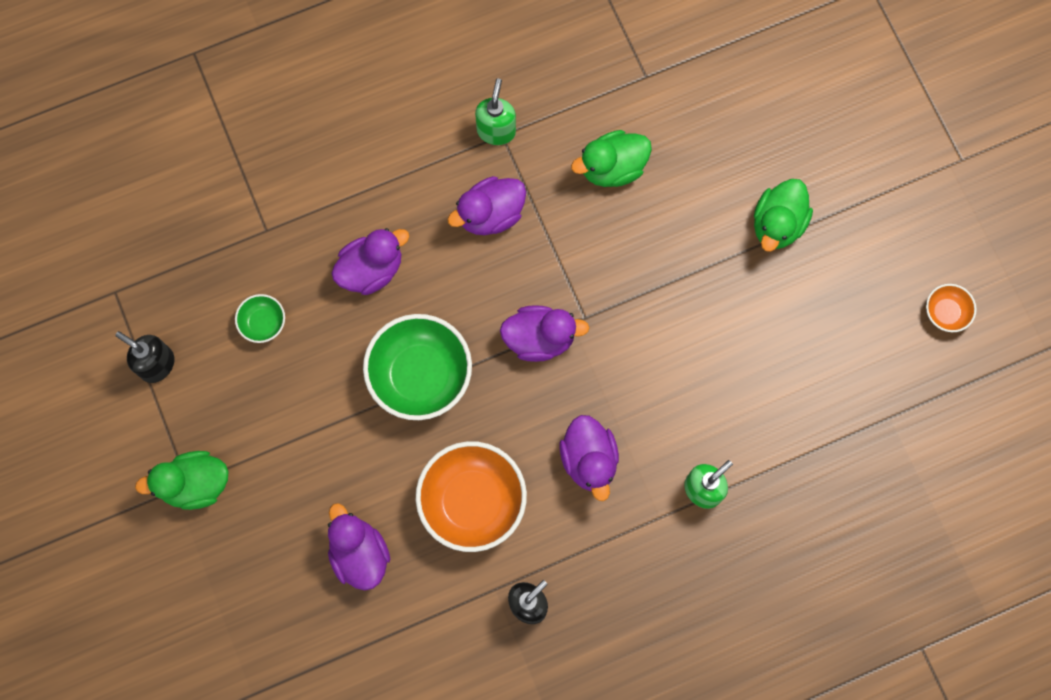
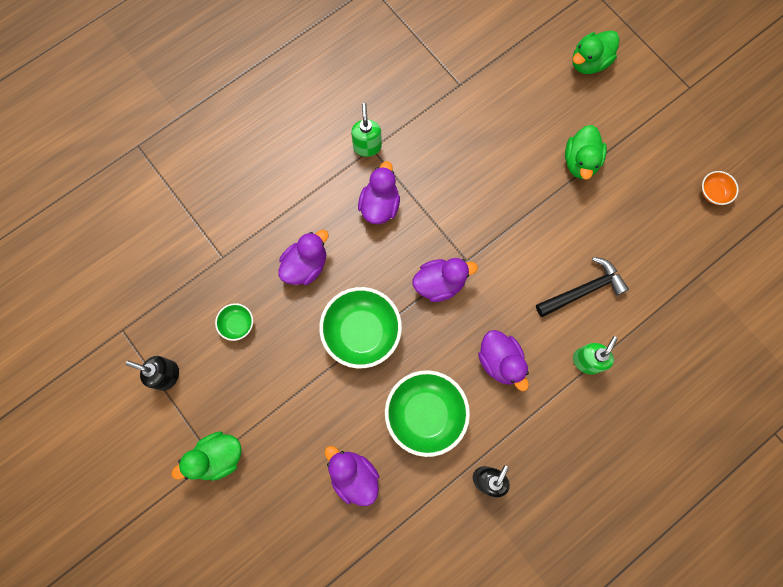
camera: 15 degrees left, 0 degrees up
orange bowl [416,441,527,552] -> green bowl [385,370,470,457]
purple duck [447,176,526,235] -> purple duck turned 150 degrees clockwise [358,161,400,224]
green duck [571,130,652,187] -> green duck moved to [572,30,619,74]
none -> black hammer [536,257,629,317]

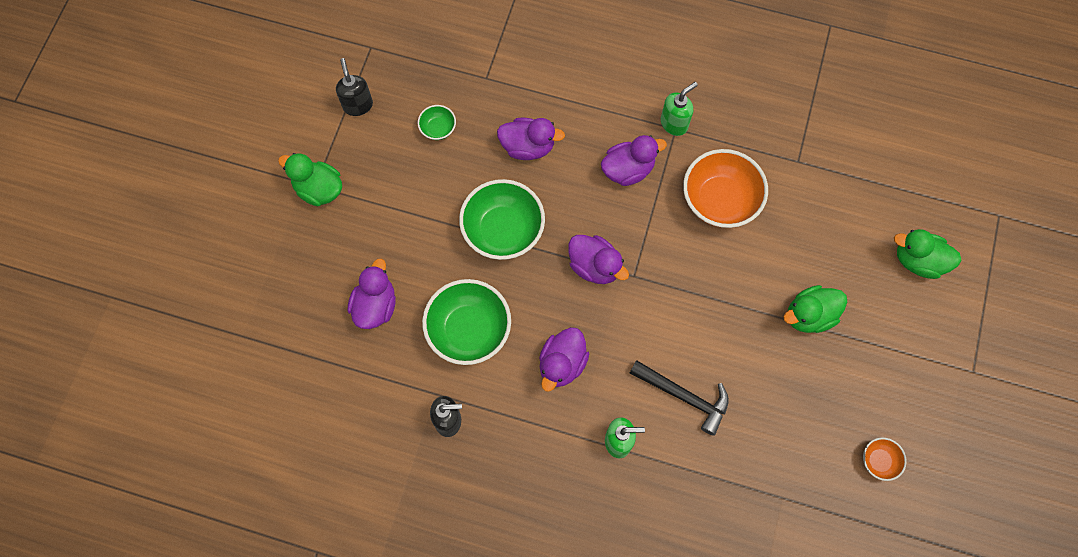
camera: 55 degrees right, 5 degrees down
none -> orange bowl [683,149,768,228]

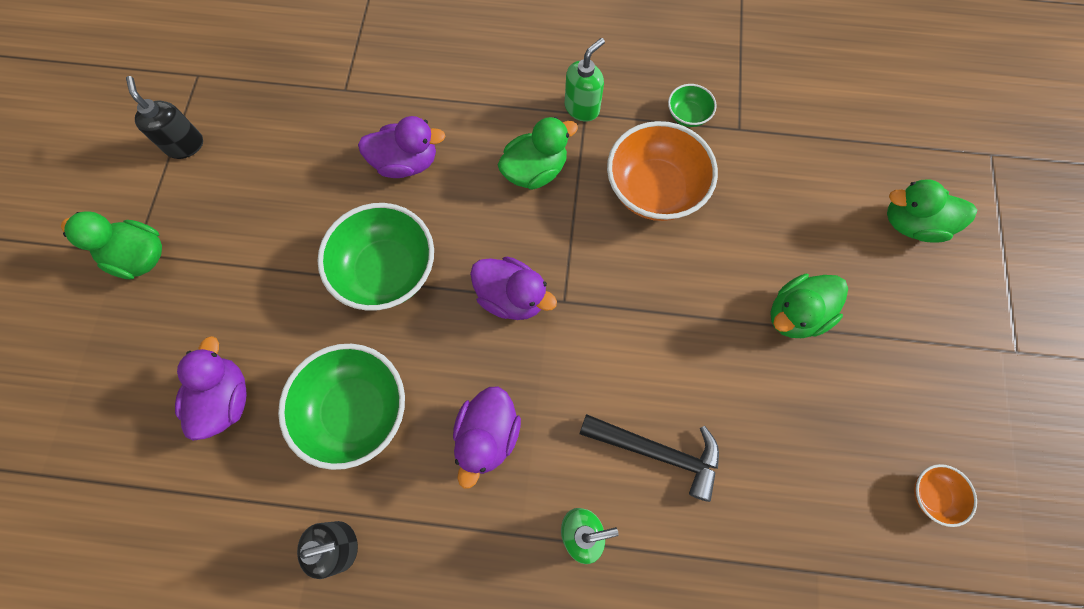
camera: 10 degrees left, 0 degrees up
green bowl [418,105,456,140] -> green bowl moved to [668,84,717,127]
purple duck [601,135,667,186] -> green duck [498,117,578,190]

